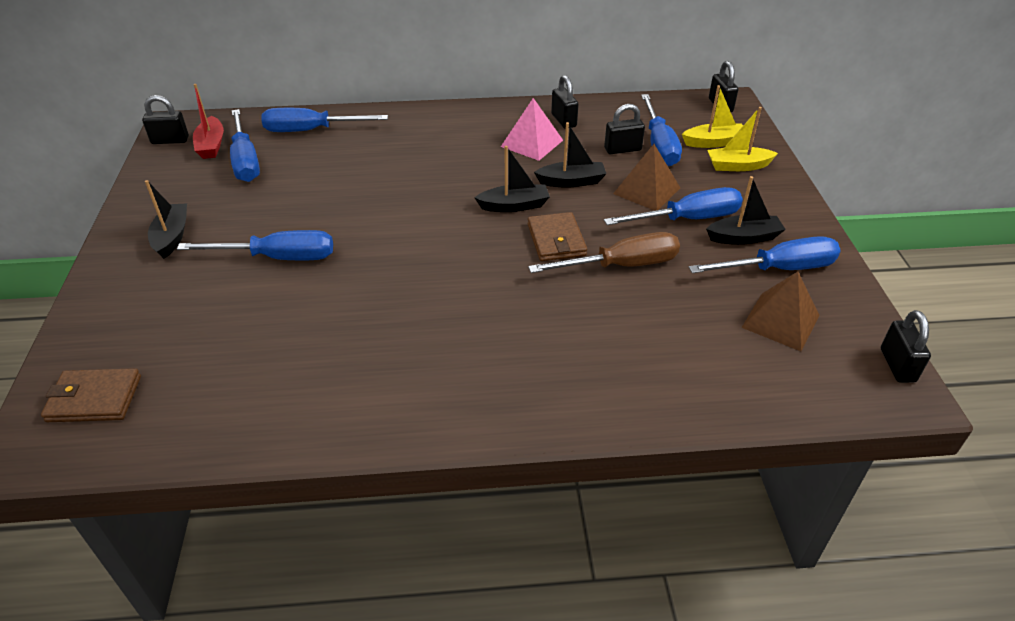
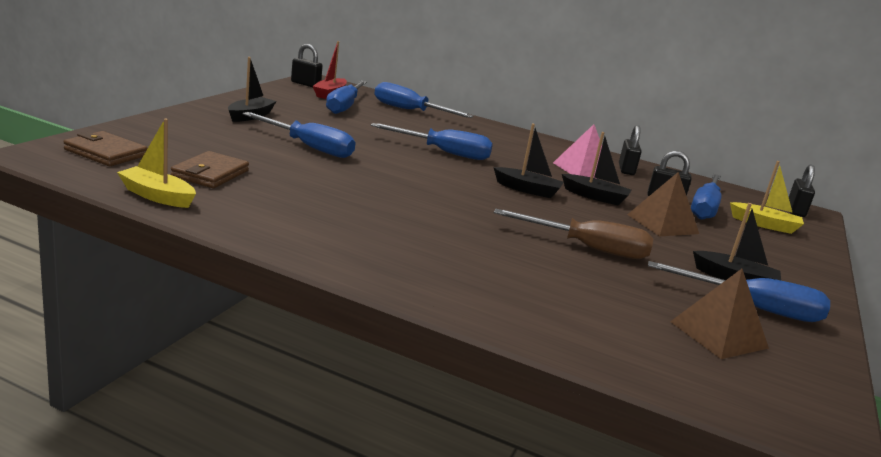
camera: 25 degrees right, 20 degrees down
brown wallet [528,212,587,261] -> brown wallet moved to [171,151,249,188]
blue screwdriver [604,187,743,225] -> blue screwdriver moved to [370,123,493,160]
yellow boat [707,107,778,171] -> yellow boat moved to [117,119,196,208]
black padlock [881,310,931,383] -> none

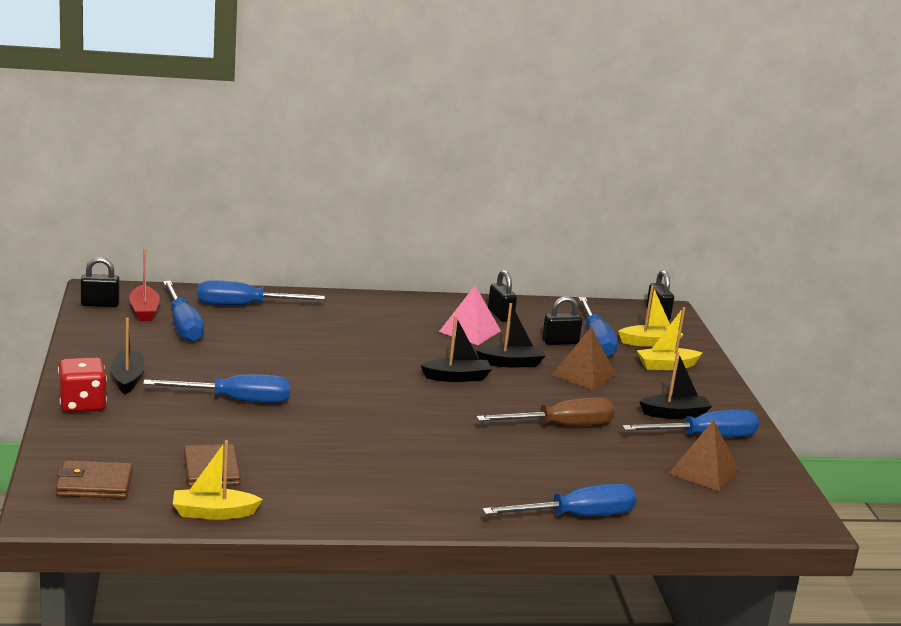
camera: 30 degrees left, 0 degrees up
blue screwdriver [370,123,493,160] -> blue screwdriver moved to [482,483,637,516]
none -> red dice [58,357,107,413]
none -> yellow boat [637,307,702,370]

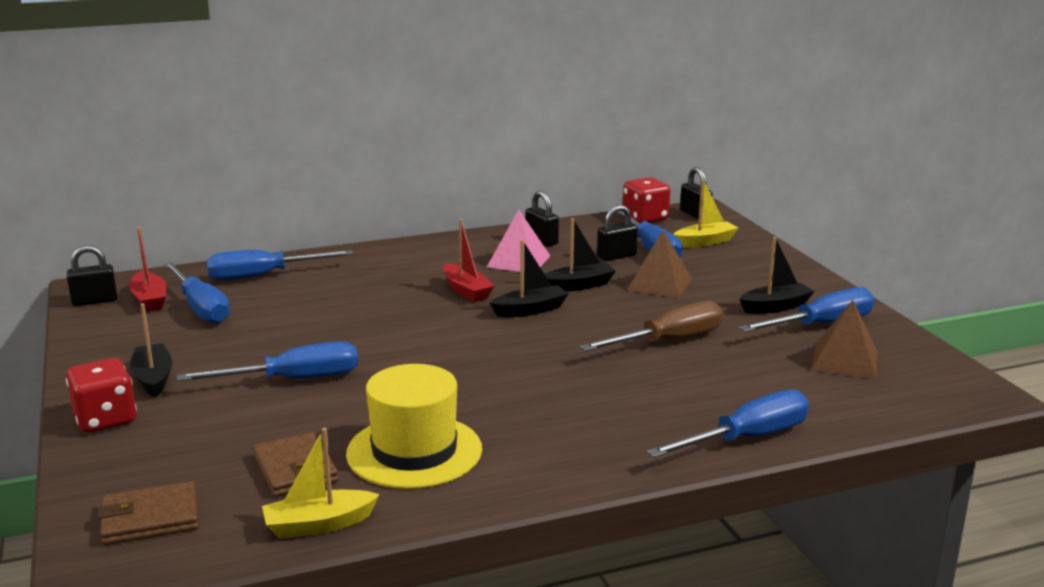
camera: 10 degrees left, 0 degrees up
yellow boat [637,307,702,370] -> none
none -> yellow hat [346,364,482,489]
none -> red boat [443,219,494,302]
none -> red dice [623,177,670,223]

